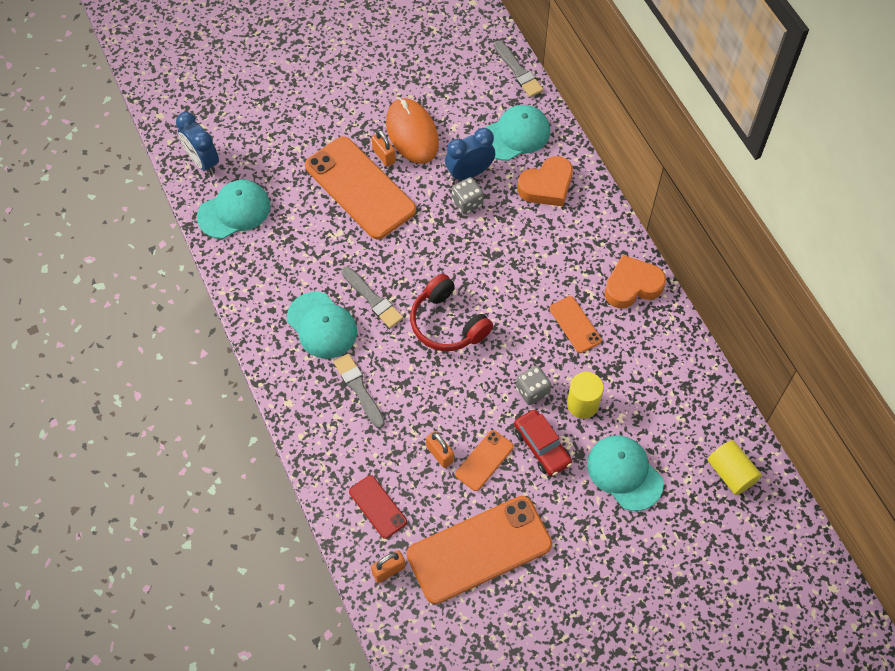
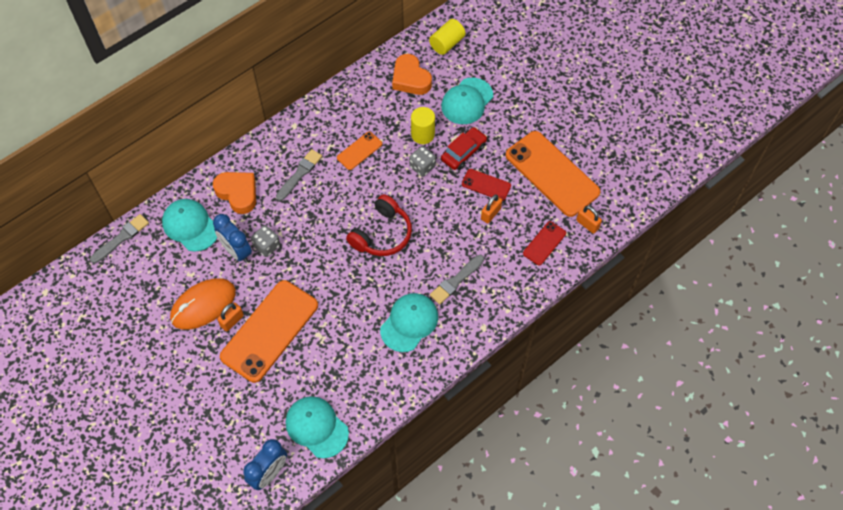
camera: 105 degrees left, 0 degrees up
grey brush [341,267,403,328] -> grey brush moved to [276,149,322,201]
orange phone [455,430,514,491] -> red phone [462,169,511,201]
orange heart [604,255,666,309] -> orange heart moved to [392,54,432,95]

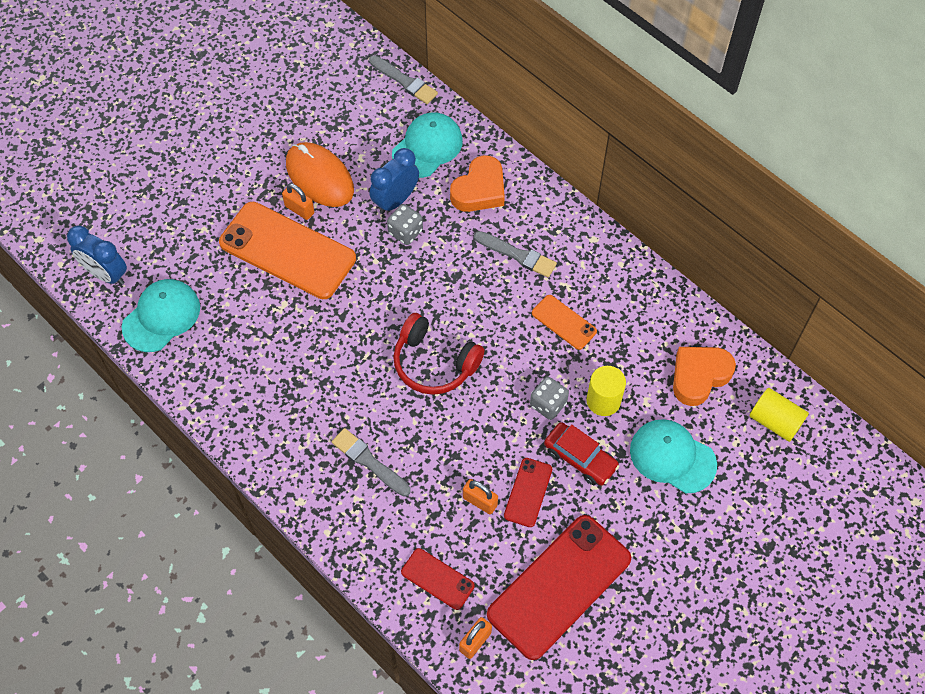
camera: 85 degrees right, 0 degrees up
turquoise cap [380,293,438,352] -> none
orange phone [506,131,601,217] -> red phone [487,515,631,660]

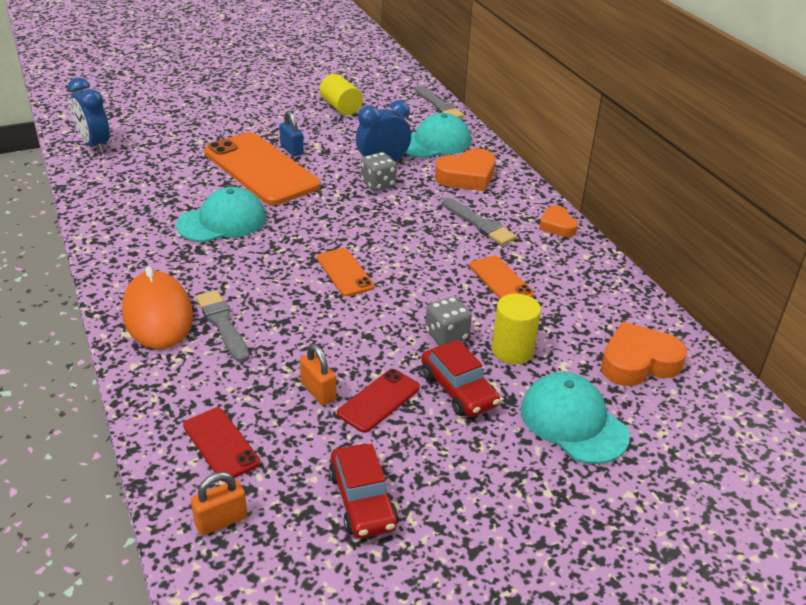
camera: 20 degrees right, 25 degrees down
turquoise cap [122,279,200,352] -> turquoise cap moved to [176,187,266,242]
orange padlock [282,183,314,220] -> blue padlock [279,111,304,156]
orange mouse [286,142,354,207] -> orange mouse moved to [122,267,193,349]
red headphones [393,313,485,395] -> orange phone [317,248,374,297]
red phone [487,515,631,660] -> red car [329,444,398,539]
yellow cylinder [749,388,809,442] -> yellow cylinder moved to [320,74,363,115]
none -> orange heart [539,205,578,237]

